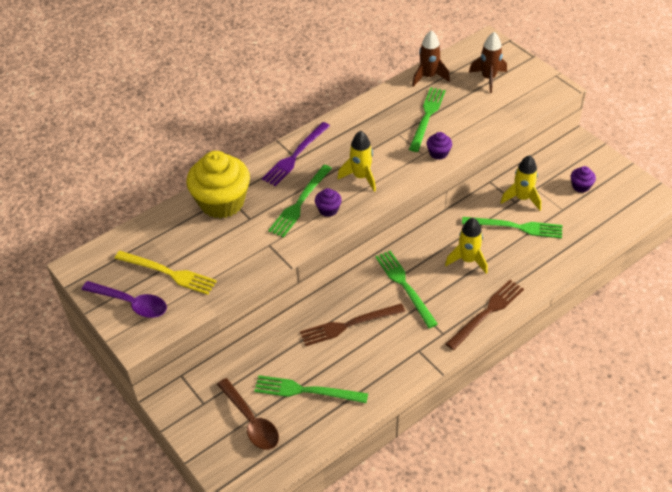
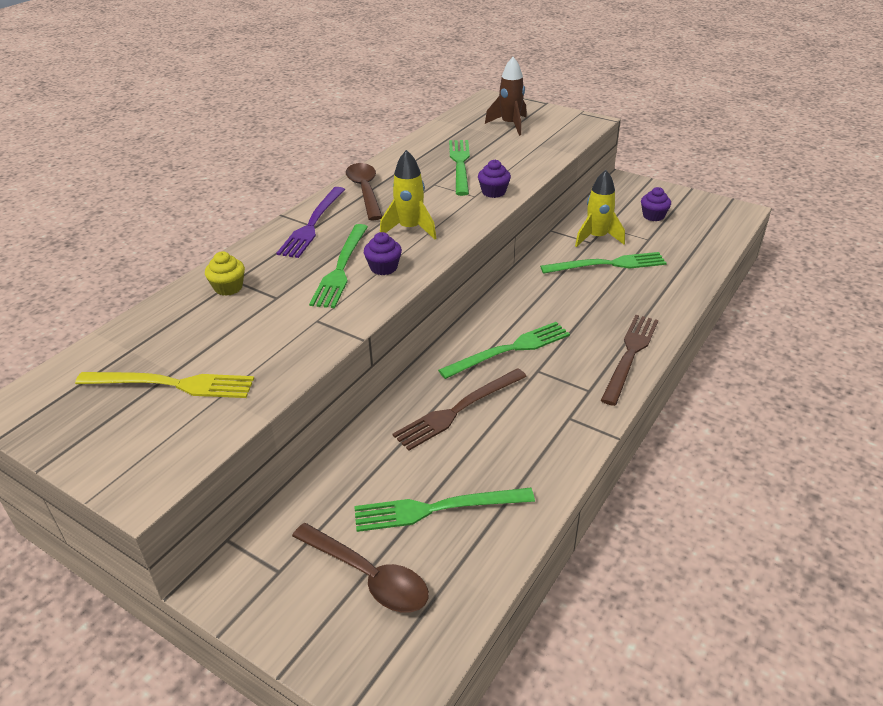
camera: 20 degrees left, 10 degrees down
purple spoon [82,281,167,318] -> none
yellow cupcake [187,151,250,219] -> yellow cupcake [205,251,245,296], size x0.43
green fork [375,250,438,328] -> green fork turned 105 degrees clockwise [438,322,570,379]
brown rocket [412,30,450,87] -> none
yellow rocket [445,218,488,274] -> none
none -> brown spoon [346,163,383,221]

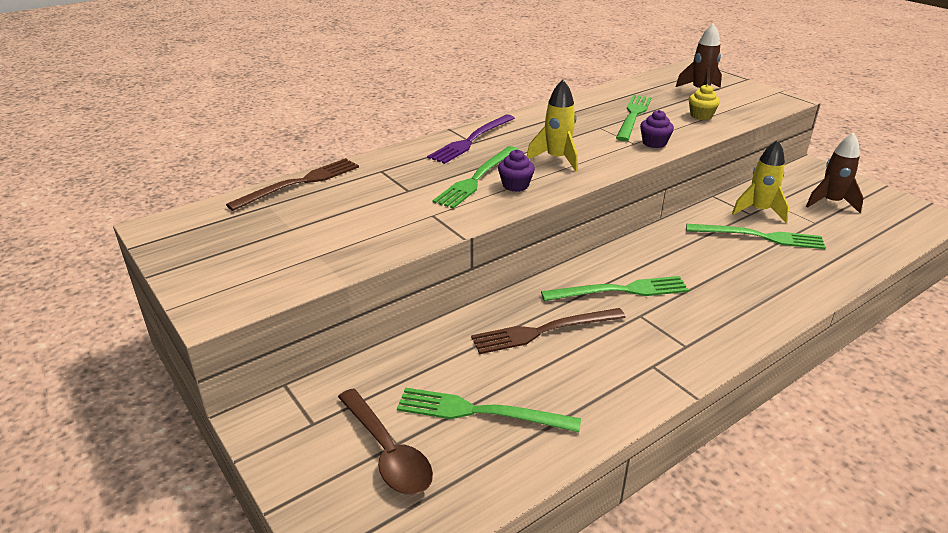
camera: 20 degrees right, 5 degrees down
yellow fork [75,372,254,398] -> none
yellow cupcake [205,251,245,296] -> yellow cupcake moved to [689,84,720,120]
brown spoon [346,163,383,221] -> none
brown fork [601,315,658,406] -> brown fork moved to [226,158,359,211]
purple cupcake [641,187,671,221] -> brown rocket [806,132,864,213]

